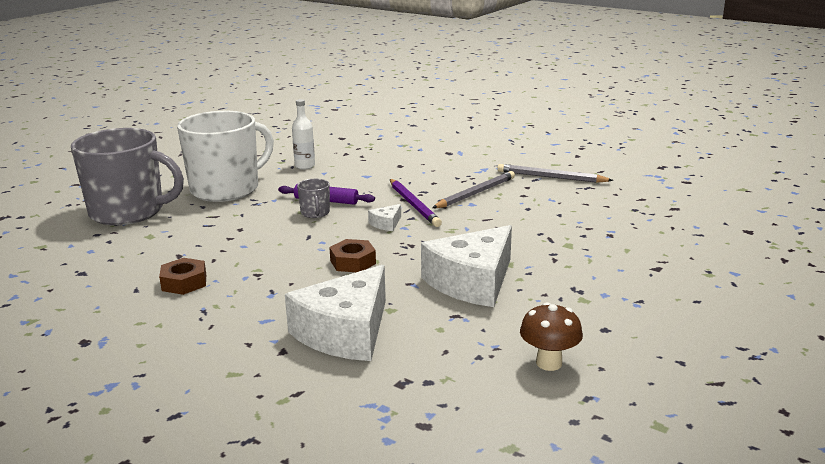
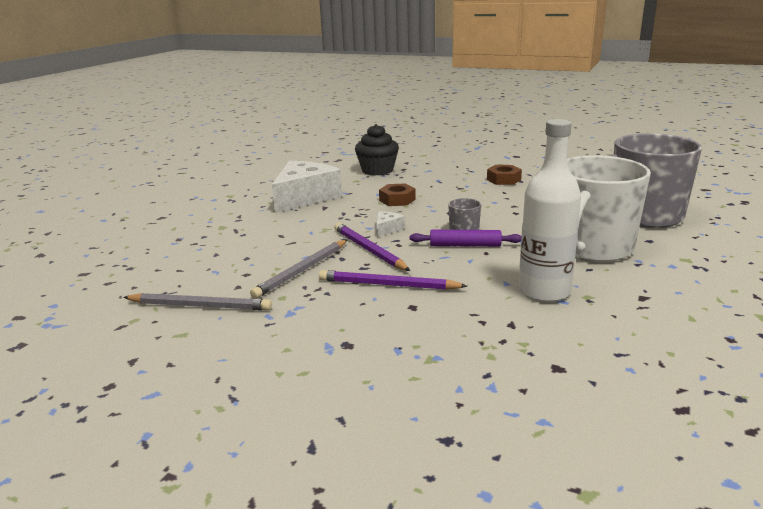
camera: 170 degrees right, 0 degrees up
white cheese [285,265,386,361] -> black cupcake [355,124,399,176]
white bottle [292,99,315,170] -> white bottle [519,119,581,302], size x1.78
brown mushroom [520,302,583,371] -> none
none -> purple pencil [319,270,467,290]

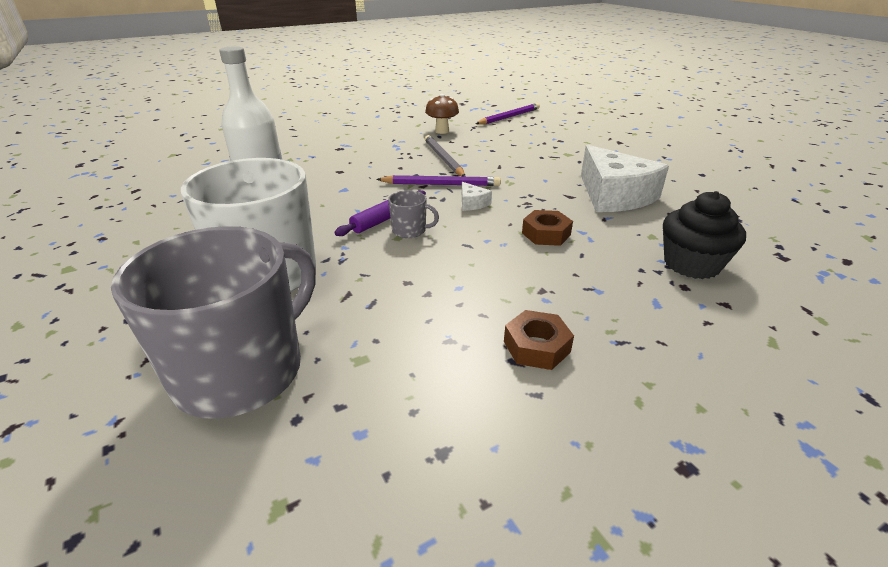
camera: 125 degrees right, 10 degrees up
grey pencil [123,293,272,311] -> brown mushroom [425,94,459,134]
purple pencil [319,270,467,290] -> purple pencil moved to [476,103,540,124]

